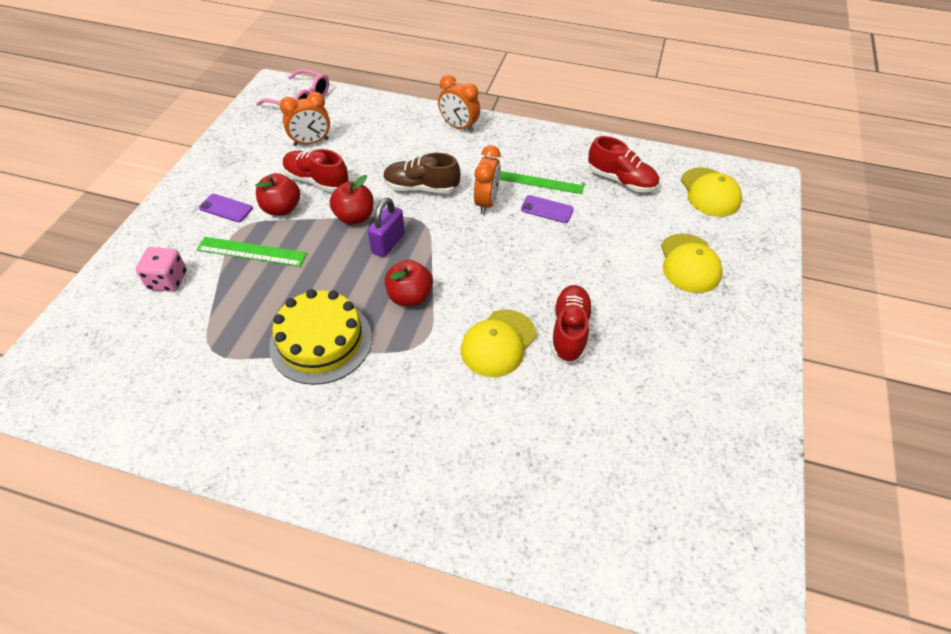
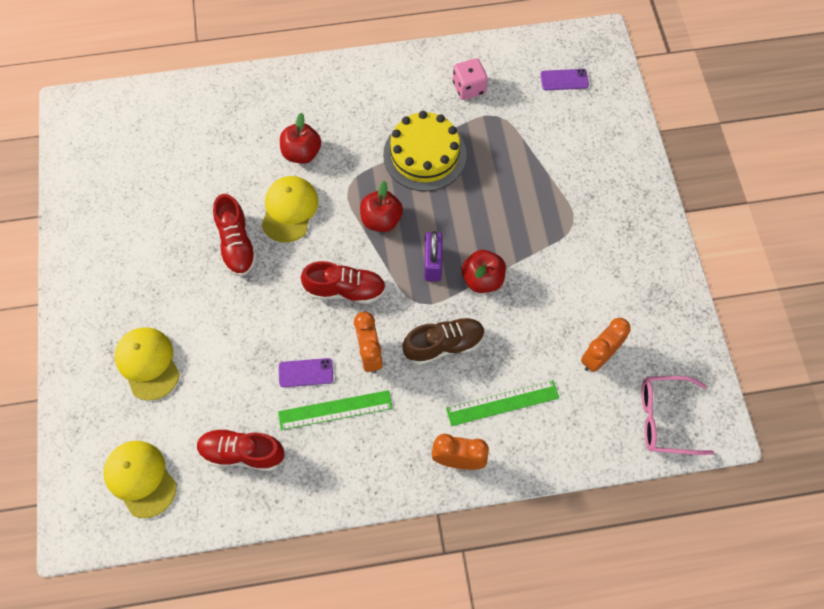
camera: 155 degrees right, 15 degrees up
pink dice [136,247,187,292] -> pink dice moved to [453,58,488,100]
green ruler [197,237,307,267] -> green ruler moved to [446,380,559,426]
purple phone [199,194,253,222] -> purple phone moved to [541,69,589,90]
red apple [255,173,300,216] -> red apple moved to [280,113,321,164]
red shoe [283,149,349,192] -> red shoe moved to [301,261,386,304]

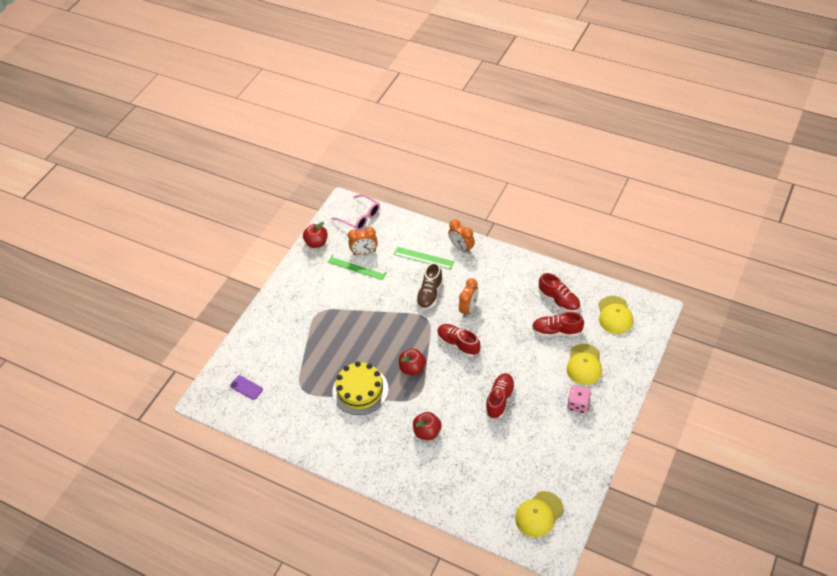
camera: 140 degrees left, 15 degrees down
yellow cap [261,176,318,243] -> yellow cap moved to [515,491,564,537]
green ruler [278,390,393,430] -> green ruler moved to [328,255,387,280]
purple phone [279,358,333,387] -> none
brown shoe [402,317,485,365] -> brown shoe turned 90 degrees counterclockwise [416,263,443,310]
purple padlock [424,231,443,282] -> none
pink dice [453,58,488,100] -> pink dice moved to [567,385,591,413]
red apple [462,250,506,293] -> red apple moved to [303,222,328,248]
none -> red shoe [532,312,584,337]

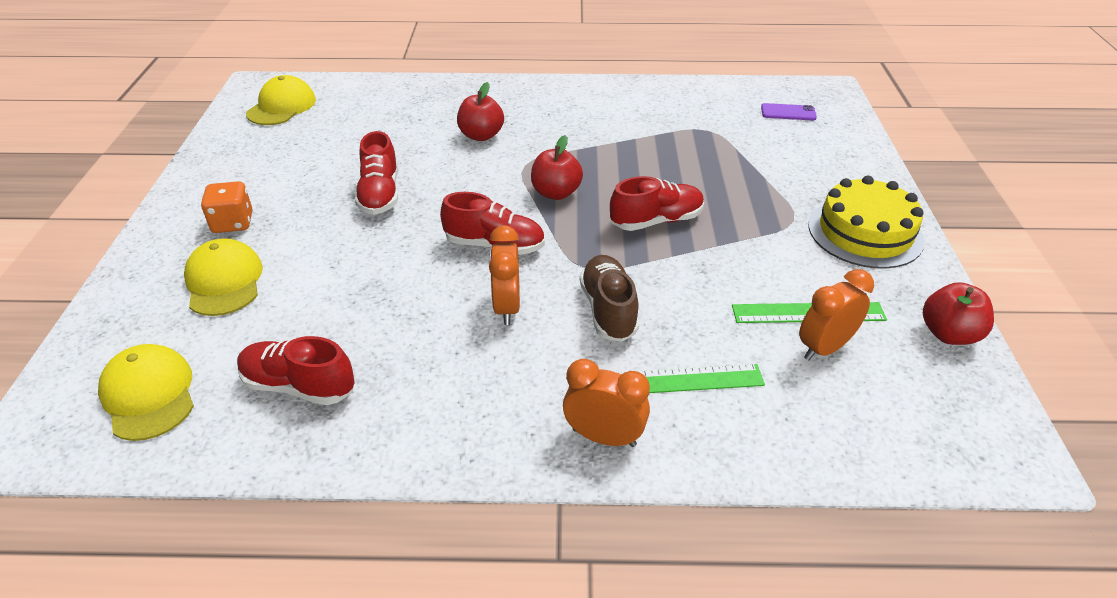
camera: 150 degrees right, 10 degrees down
pink glasses [331,194,380,231] -> none
yellow cake [332,361,389,415] -> yellow cake moved to [809,176,925,269]
red shoe [532,312,584,337] -> red shoe moved to [610,176,704,231]
pink dice [567,385,591,413] -> orange dice [201,181,252,233]

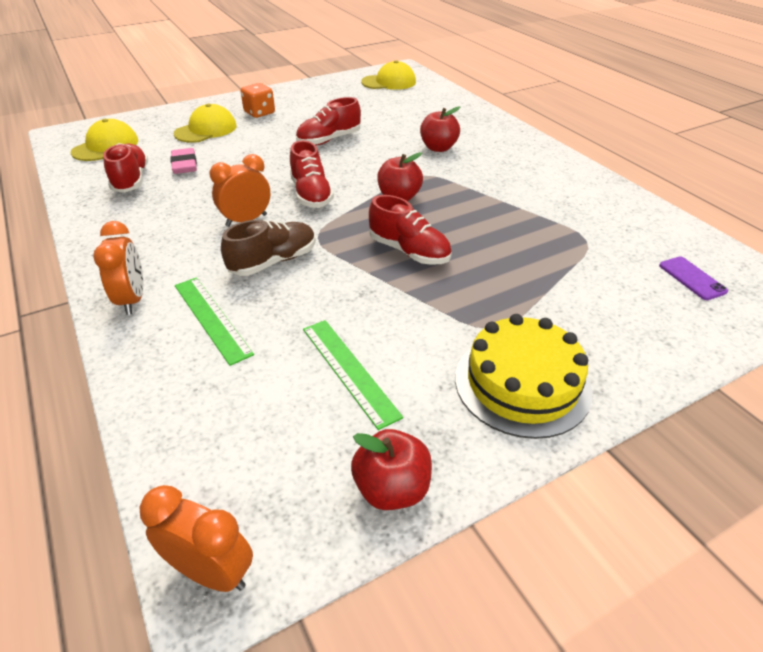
camera: 60 degrees right, 0 degrees up
orange clock [799,269,874,360] -> orange clock moved to [139,485,253,592]
none -> pink eraser [170,148,197,174]

